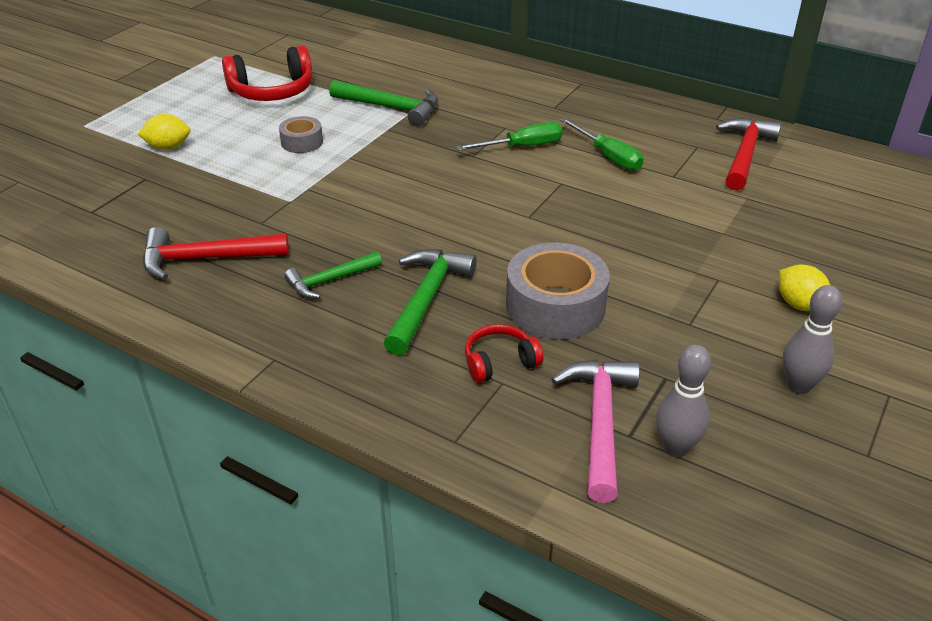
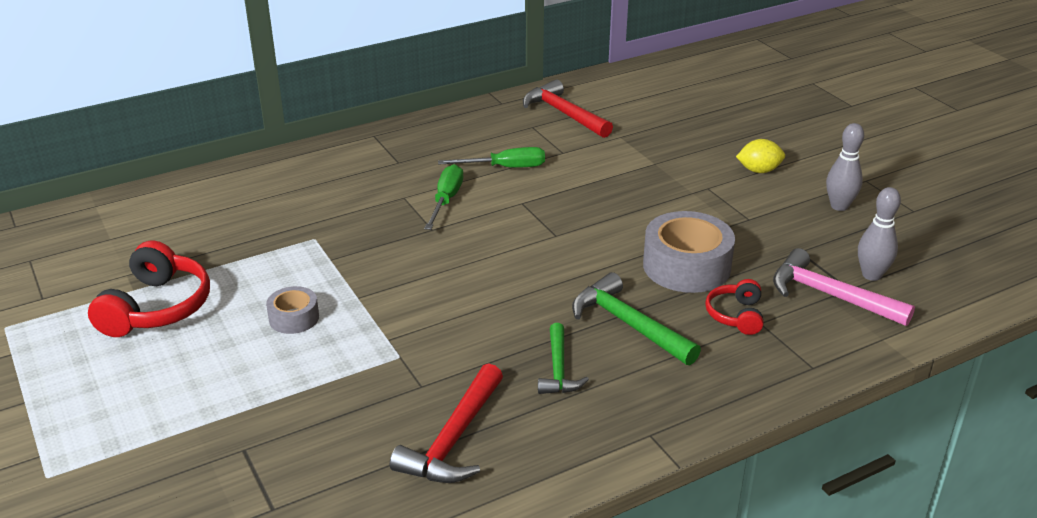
camera: 60 degrees left, 5 degrees down
yellow lemon [138,114,190,150] -> none
green hammer [329,80,438,126] -> none

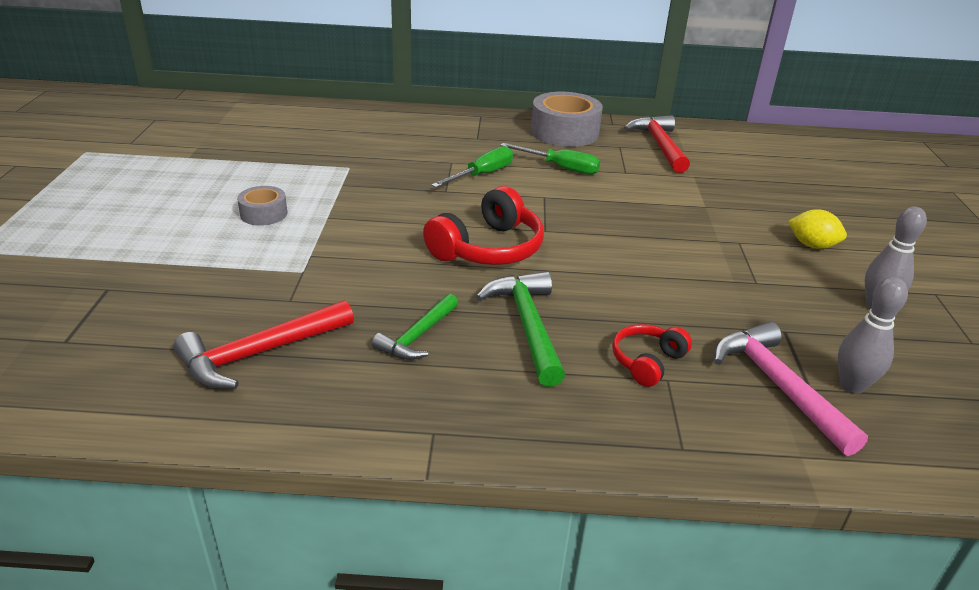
camera: 30 degrees right, 0 degrees up
red headphones [88,241,210,337] -> red headphones moved to [423,186,544,265]
grey tape [643,211,735,293] -> grey tape moved to [531,92,603,147]

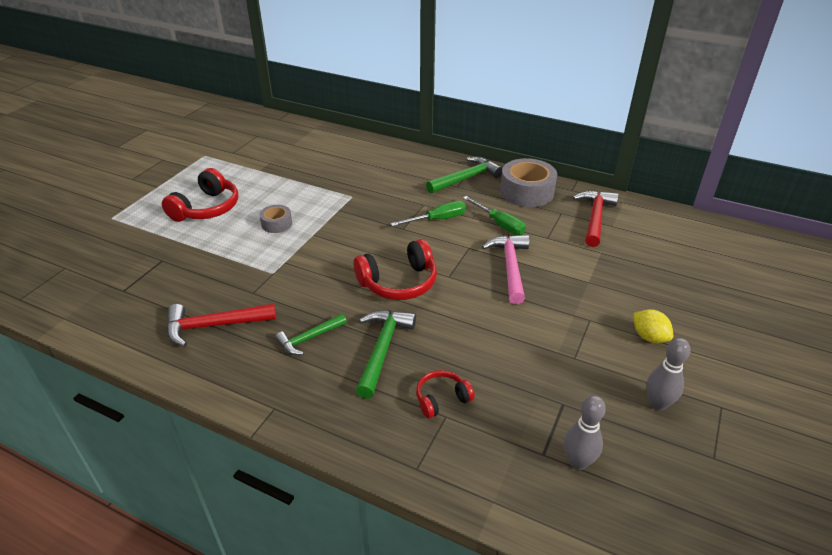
camera: 25 degrees right, 5 degrees up
pink hammer [714,322,868,456] -> pink hammer moved to [482,235,529,304]
none -> red headphones [162,168,238,222]
none -> green hammer [426,157,503,193]

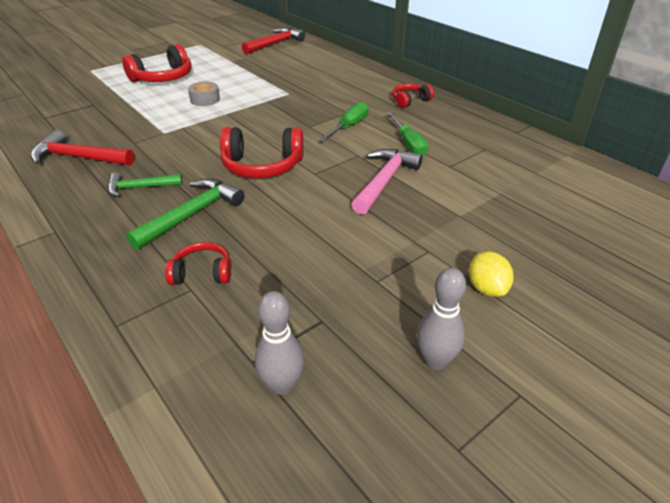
camera: 25 degrees right, 0 degrees up
green screwdriver [391,201,466,226] -> green screwdriver turned 60 degrees counterclockwise [319,102,369,142]
green hammer [426,157,503,193] -> red headphones [392,84,434,108]
grey tape [500,158,557,207] -> none
red hammer [573,191,619,247] -> red hammer moved to [242,28,305,54]

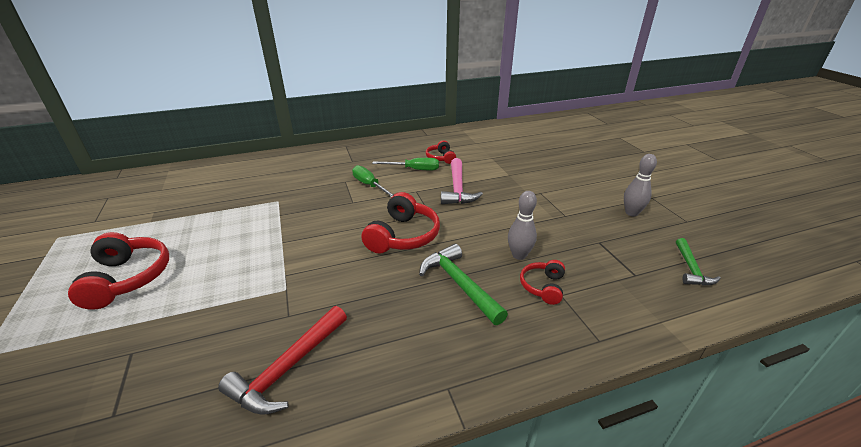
camera: 70 degrees left, 5 degrees down
green hammer [108,173,182,197] -> green hammer moved to [676,238,720,286]
grey tape [188,82,220,106] -> none
red hammer [242,28,305,54] -> none
grey bowling pin [255,291,304,395] -> grey bowling pin moved to [508,191,537,260]
pink hammer [351,149,423,215] -> pink hammer turned 135 degrees counterclockwise [441,158,483,204]
red headphones [392,84,434,108] -> red headphones moved to [426,140,456,164]
yellow lemon [469,252,514,297] -> none

